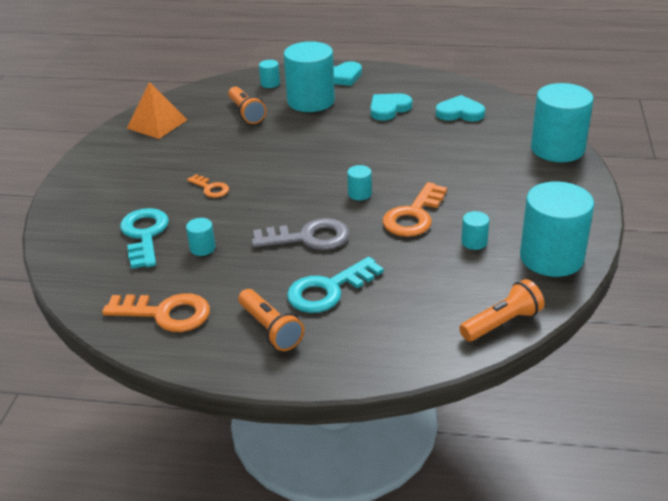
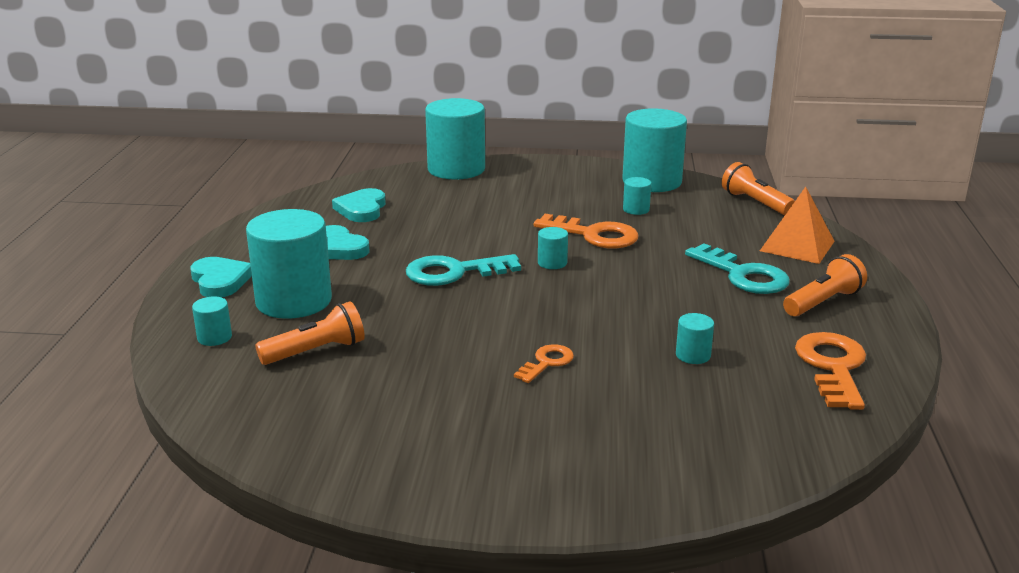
camera: 95 degrees left, 10 degrees down
turquoise key [120,208,169,269] -> turquoise key moved to [406,254,521,286]
orange pyramid [127,82,187,139] -> orange pyramid moved to [760,187,835,264]
grey key [252,218,349,250] -> none

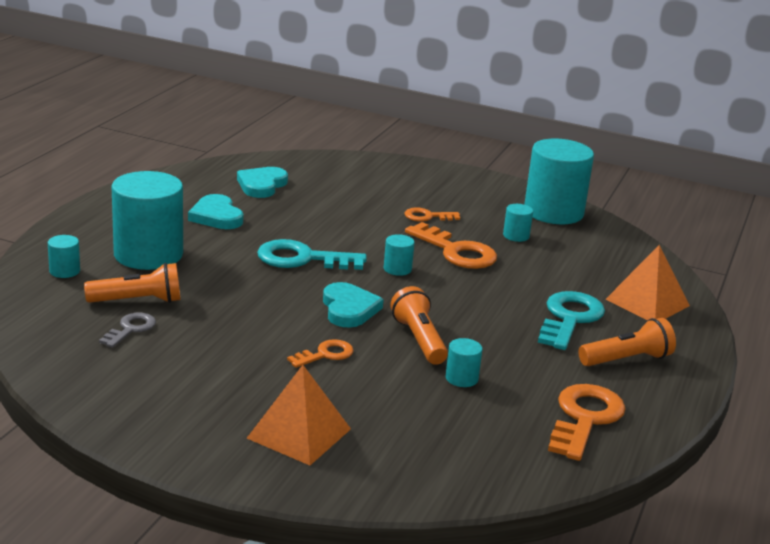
camera: 15 degrees right, 0 degrees up
turquoise heart [190,257,252,297] -> turquoise heart moved to [323,282,384,328]
turquoise cylinder [425,98,485,180] -> none
turquoise key [685,243,790,294] -> turquoise key turned 135 degrees counterclockwise [538,291,605,350]
orange flashlight [722,162,795,215] -> orange flashlight moved to [391,286,448,365]
none -> grey key [99,312,156,348]
none -> orange pyramid [247,365,351,465]
none -> orange key [405,208,460,222]

